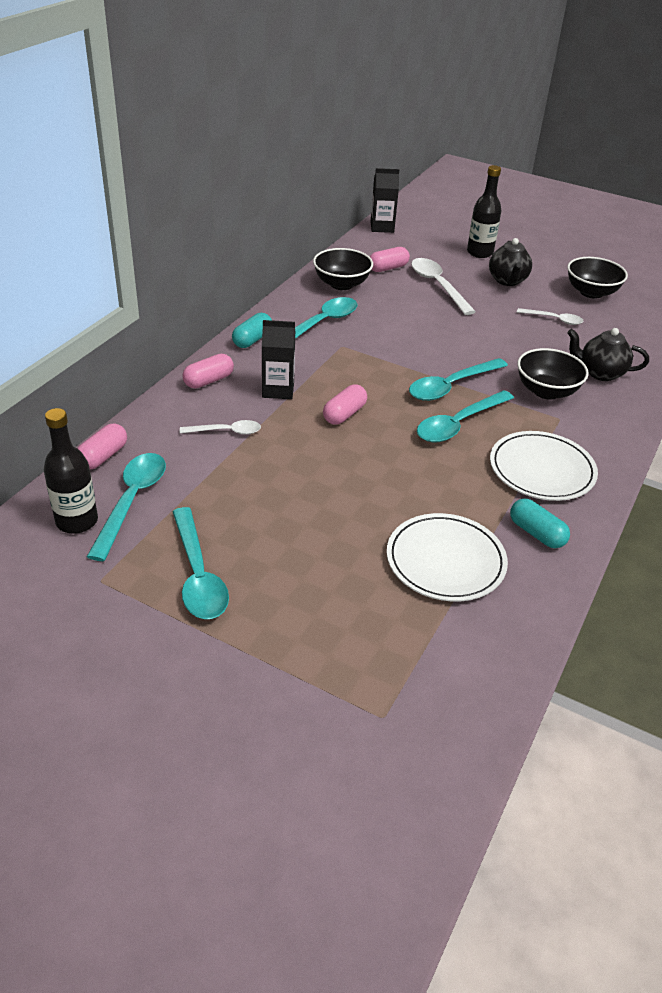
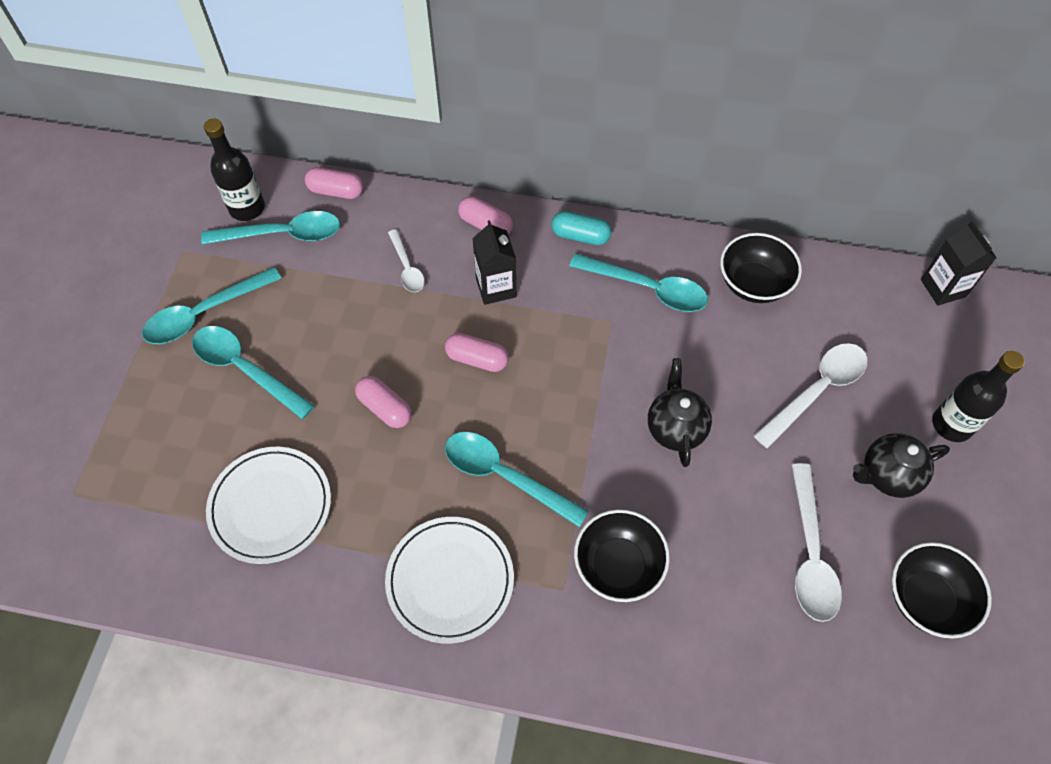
camera: 75 degrees right, 20 degrees up
pink capsule [370,247,410,272] -> pink capsule moved to [355,376,412,428]
turquoise spoon [409,358,508,401] -> turquoise spoon moved to [192,326,315,419]
turquoise capsule [510,499,570,548] -> none
white spoon [517,308,583,325] -> white spoon [792,463,842,622], size x1.70
black teapot [567,328,649,381] -> black teapot moved to [648,358,712,467]

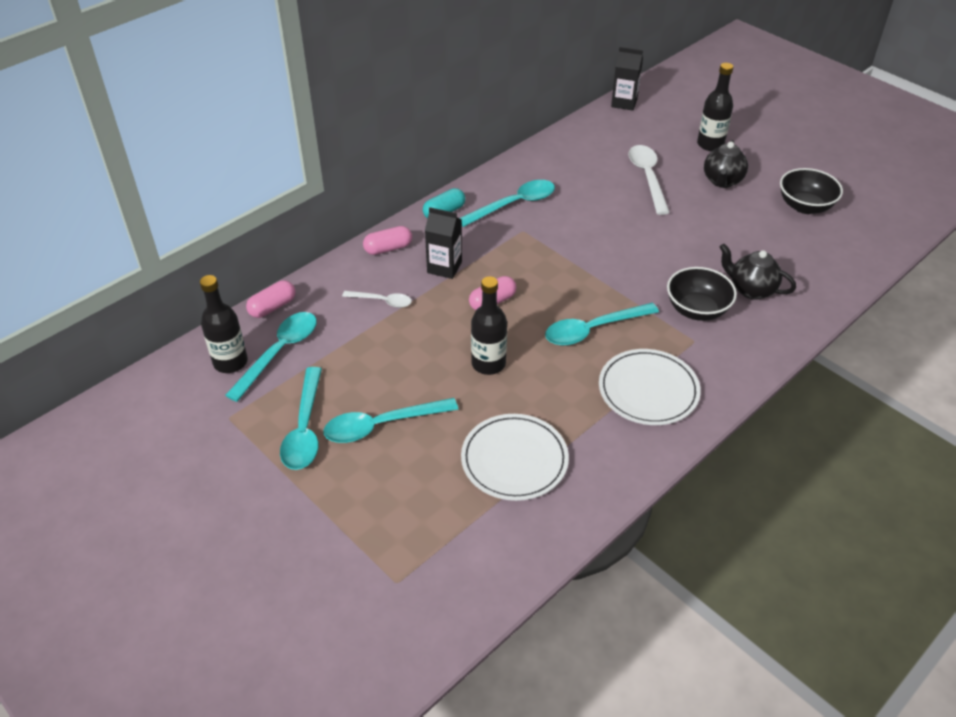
camera: 55 degrees left, 15 degrees down
pink capsule [355,376,412,428] -> black bottle [471,276,507,375]
black teapot [648,358,712,467] -> black teapot moved to [720,244,796,300]
black bowl [720,233,802,303] -> none
white spoon [792,463,842,622] -> none

